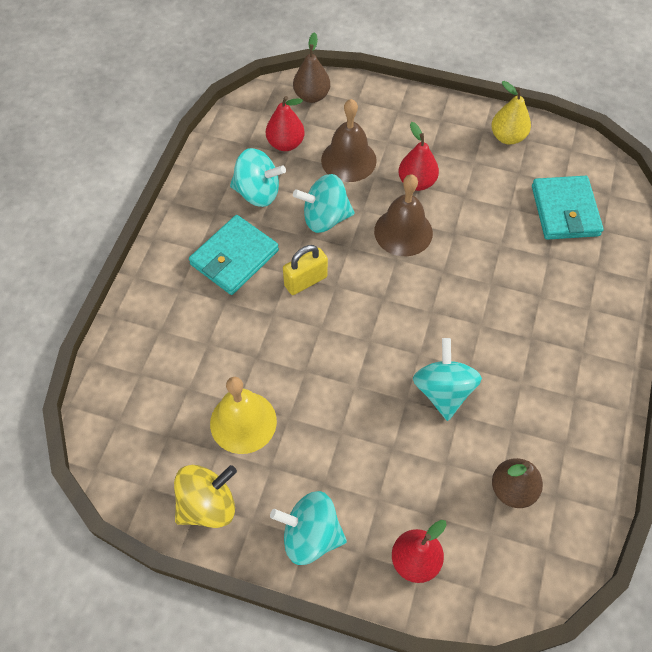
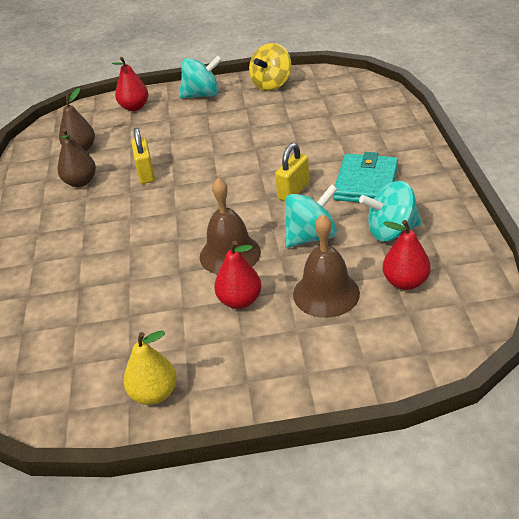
camera: 160 degrees right, 20 degrees down
yellow bell [210,377,277,454] -> none
brown pear [293,32,330,103] -> brown pear moved to [58,129,96,187]
turquoise spinning top [413,338,482,421] -> yellow padlock [132,128,155,184]
turquoise wallet [532,176,603,240] -> none

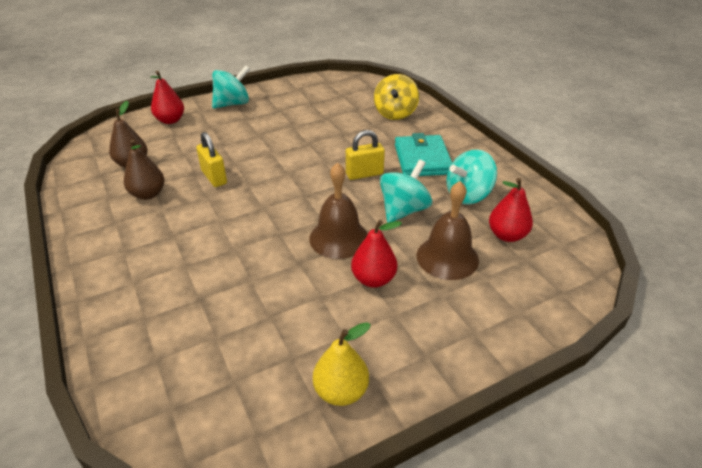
camera: 25 degrees left, 0 degrees up
yellow spinning top [249,43,292,91] -> yellow spinning top moved to [374,74,419,120]
yellow padlock [275,143,309,201] -> yellow padlock turned 60 degrees clockwise [346,130,385,180]

